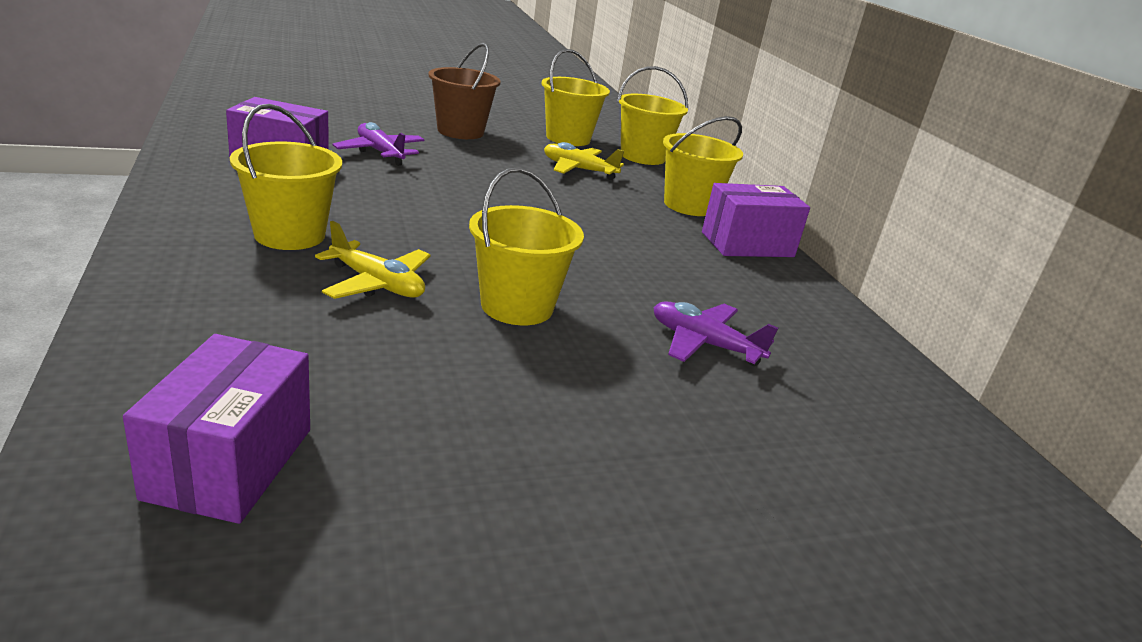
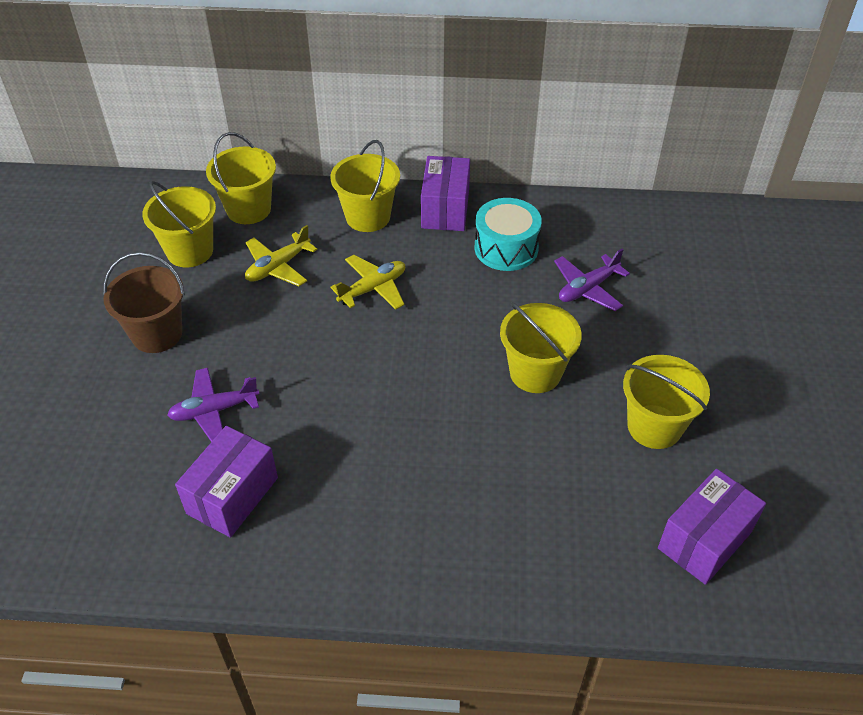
camera: 65 degrees left, 20 degrees up
purple box [123,334,310,524] -> purple box turned 75 degrees counterclockwise [658,469,766,585]
yellow bucket [230,104,342,250] -> yellow bucket moved to [623,355,710,449]
yellow plane [315,221,430,299] -> yellow plane moved to [330,255,405,310]
none -> turquoise drum [474,198,542,271]

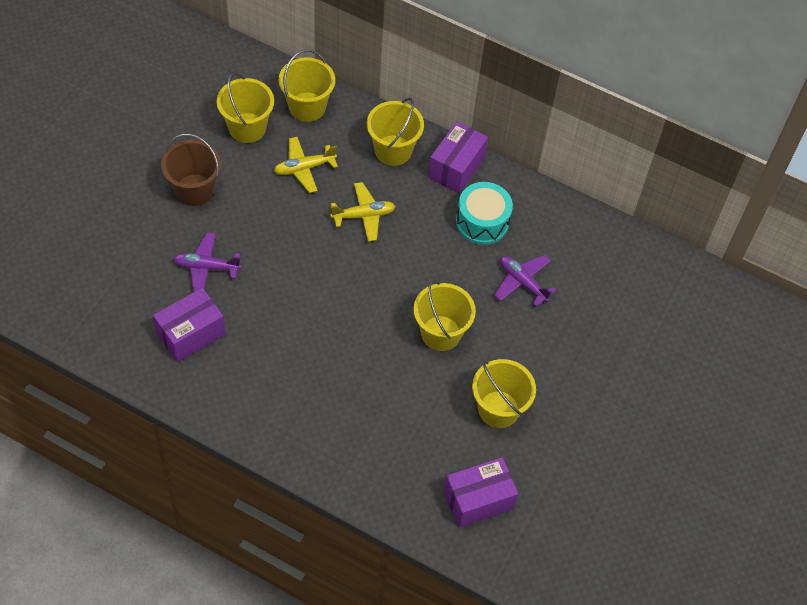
camera: 20 degrees right, 10 degrees up
purple plane [554,249,630,311] -> purple plane turned 60 degrees clockwise [494,255,557,307]

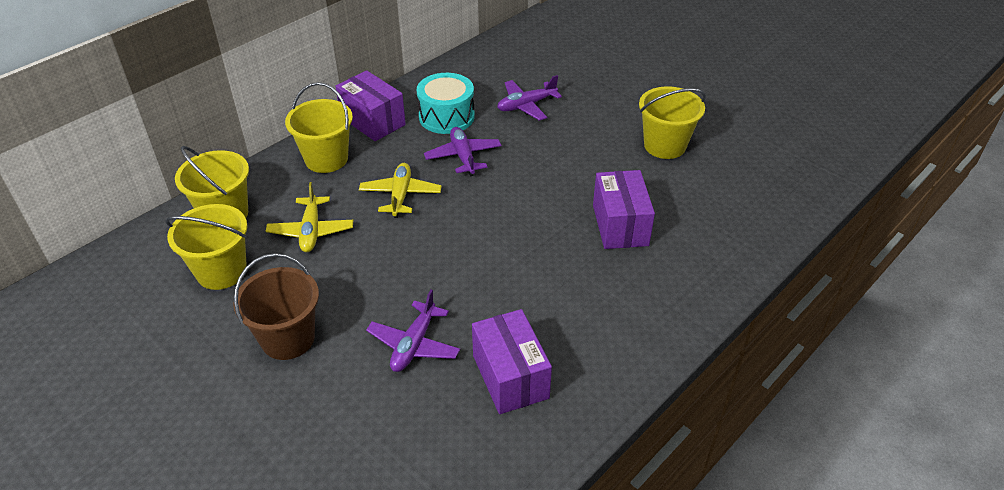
camera: 70 degrees left, 15 degrees down
yellow bucket [413,280,476,351] -> none
purple box [444,457,519,528] -> purple box moved to [593,170,655,249]
none -> purple plane [424,127,502,176]

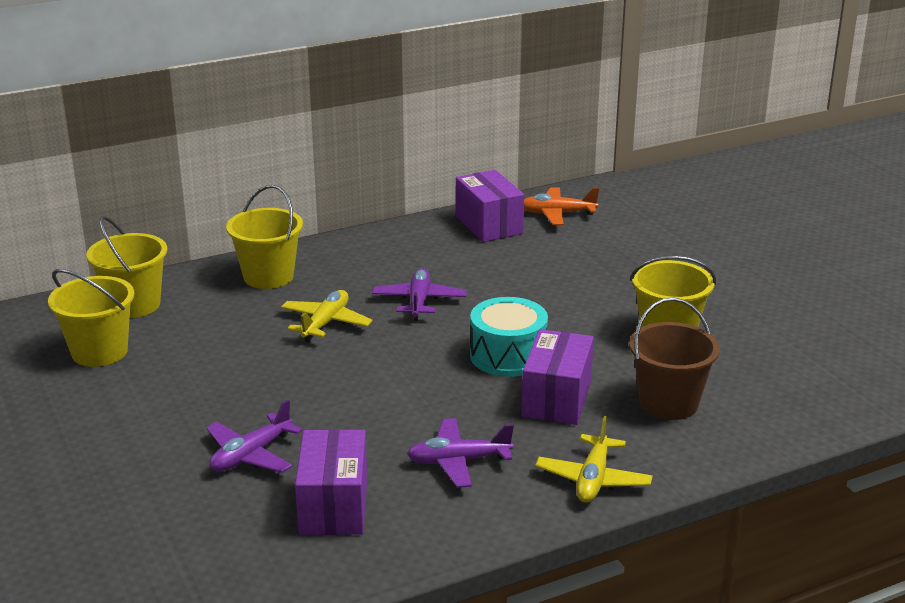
camera: 20 degrees right, 15 degrees down
brown bucket [233,253,319,360] -> brown bucket moved to [629,297,720,420]
yellow plane [266,182,353,252] -> yellow plane moved to [535,416,653,503]
purple box [335,70,406,141] -> purple box moved to [456,170,524,242]
turquoise drum [417,73,475,134] -> turquoise drum moved to [470,297,548,377]
purple plane [497,75,562,121] -> purple plane moved to [407,418,514,488]
none -> orange plane [524,187,599,225]

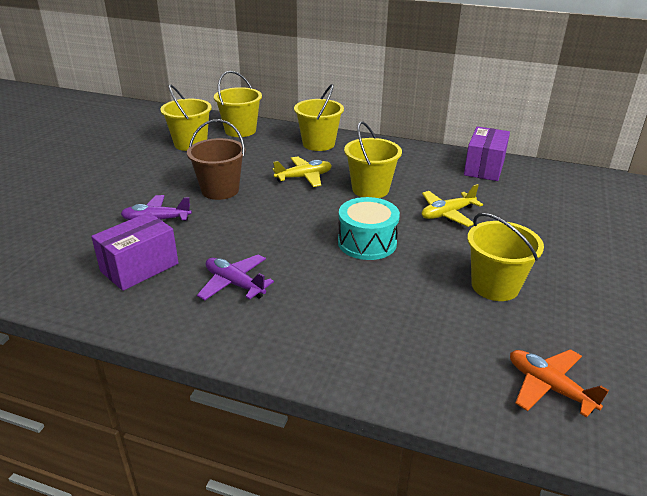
camera: 45 degrees right, 5 degrees up
purple plane [372,268,467,321] -> yellow bucket [344,121,402,198]
purple box [521,329,594,425] -> none
orange plane [524,187,599,225] -> orange plane moved to [510,349,609,418]
yellow plane [535,416,653,503] -> yellow plane moved to [422,184,483,227]
brown bucket [629,297,720,420] -> brown bucket moved to [187,119,246,200]

